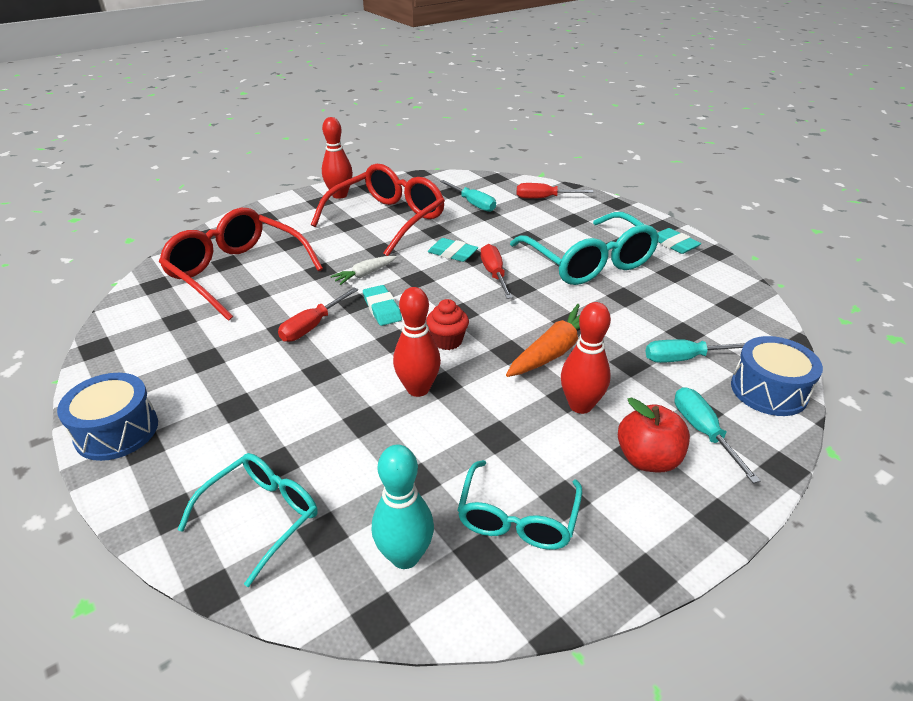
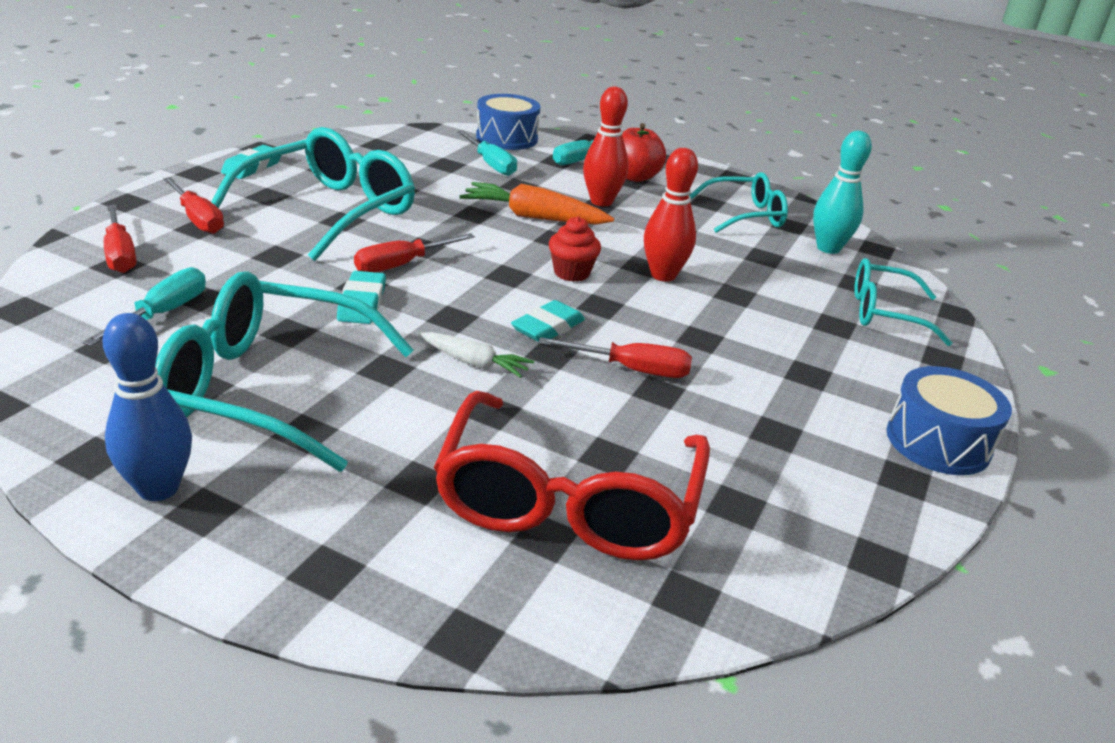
camera: 120 degrees left, 5 degrees down
red glasses [311,164,445,256] -> turquoise glasses [155,271,414,472]
red bowling pin [322,117,353,199] -> blue bowling pin [102,313,192,501]
none -> red screwdriver [163,177,224,234]

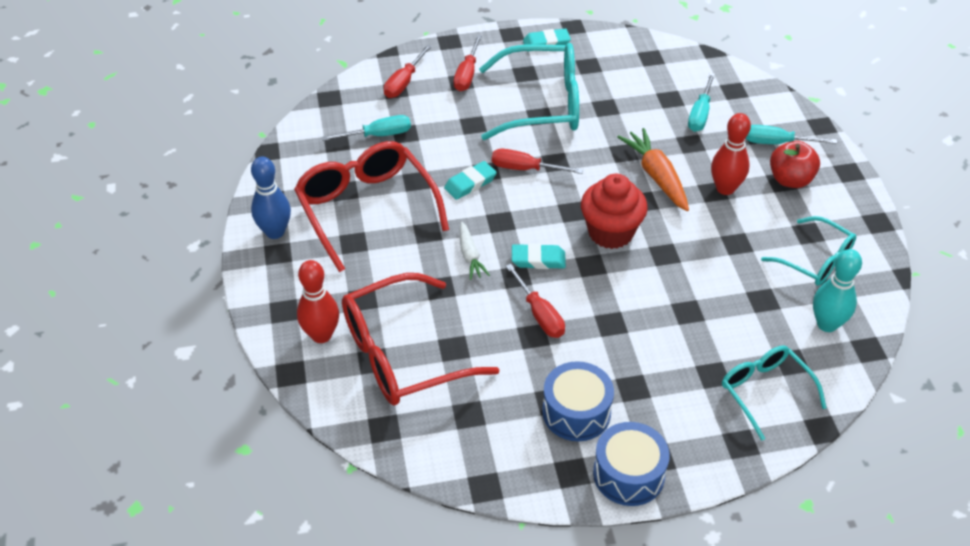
camera: 55 degrees right, 15 degrees up
turquoise glasses [155,271,414,472] -> red glasses [294,141,449,272]
blue drum [476,94,540,150] -> blue drum moved to [542,361,614,441]
red cupcake [549,216,601,282] -> red cupcake [581,174,648,249], size x1.70
red bowling pin [644,148,698,282] -> red bowling pin moved to [297,260,339,343]

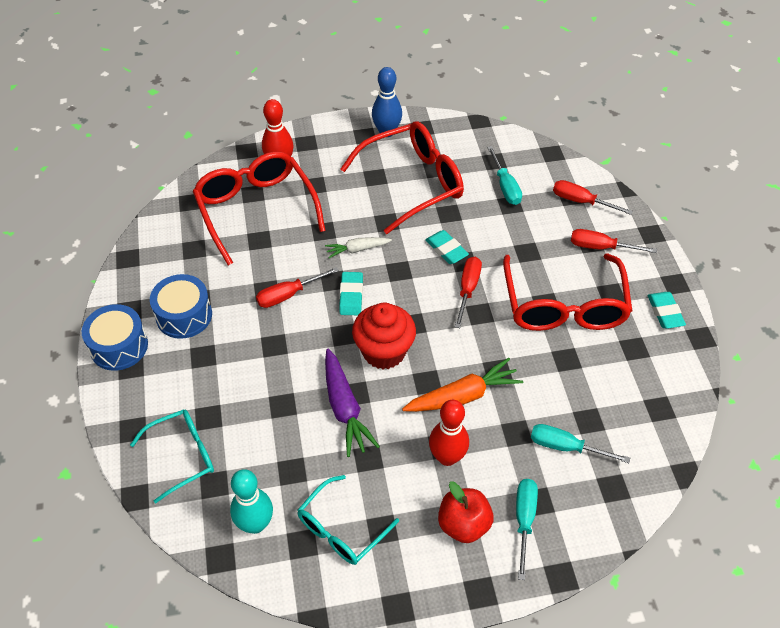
camera: 90 degrees right, 5 degrees up
turquoise glasses [479,43,579,140] -> red glasses [503,254,632,331]
none -> purple carrot [325,349,380,457]

